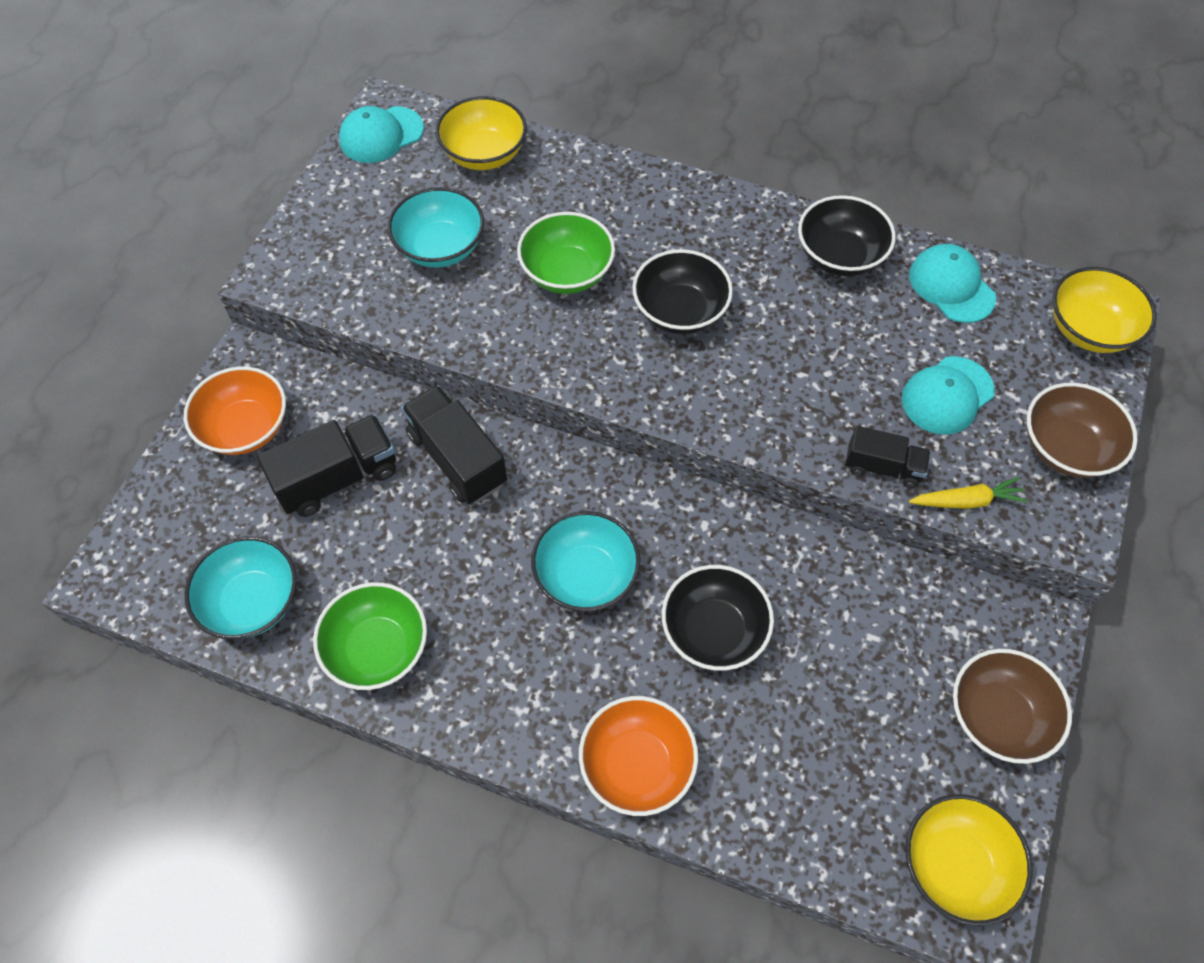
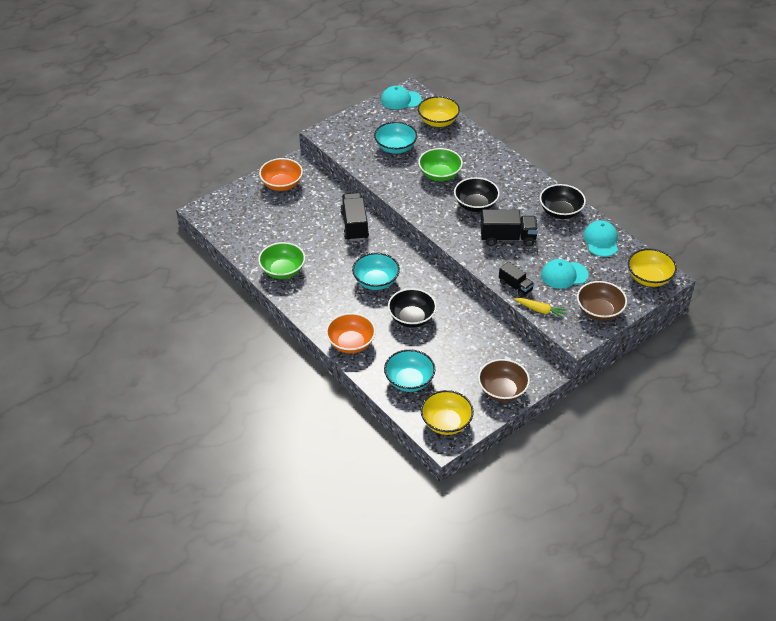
camera: 30 degrees right, 15 degrees down
turquoise bowl [185,536,297,639] -> turquoise bowl moved to [384,349,436,392]
black truck [257,414,396,517] -> black truck moved to [481,209,538,246]

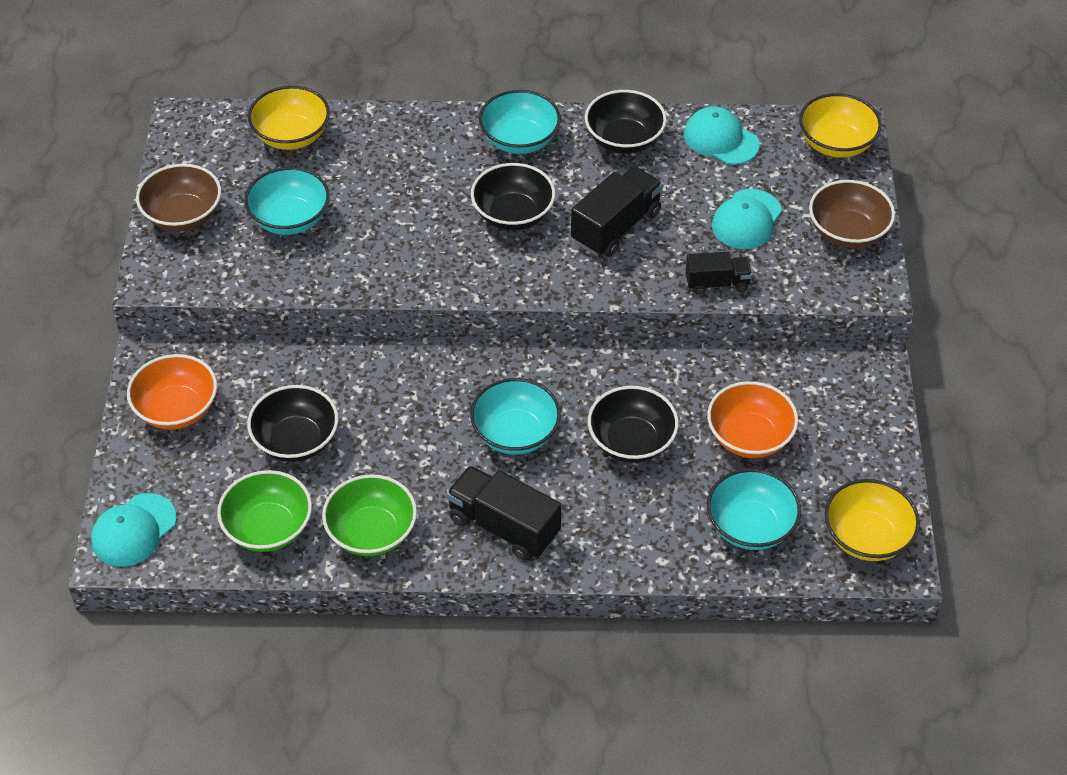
camera: 50 degrees left, 5 degrees up
orange bowl [326,313,376,353] -> orange bowl moved to [707,381,798,458]
black truck [340,193,369,241] -> black truck moved to [446,466,561,561]
turquoise cap [381,86,422,110] -> turquoise cap moved to [91,493,177,567]
green bowl [418,148,463,181] -> green bowl moved to [217,470,312,552]
brown bowl [478,359,530,402] -> brown bowl moved to [136,164,221,232]
yellow carrot [514,298,567,319] -> none
none -> black bowl [247,385,338,462]
none -> turquoise bowl [479,90,561,154]

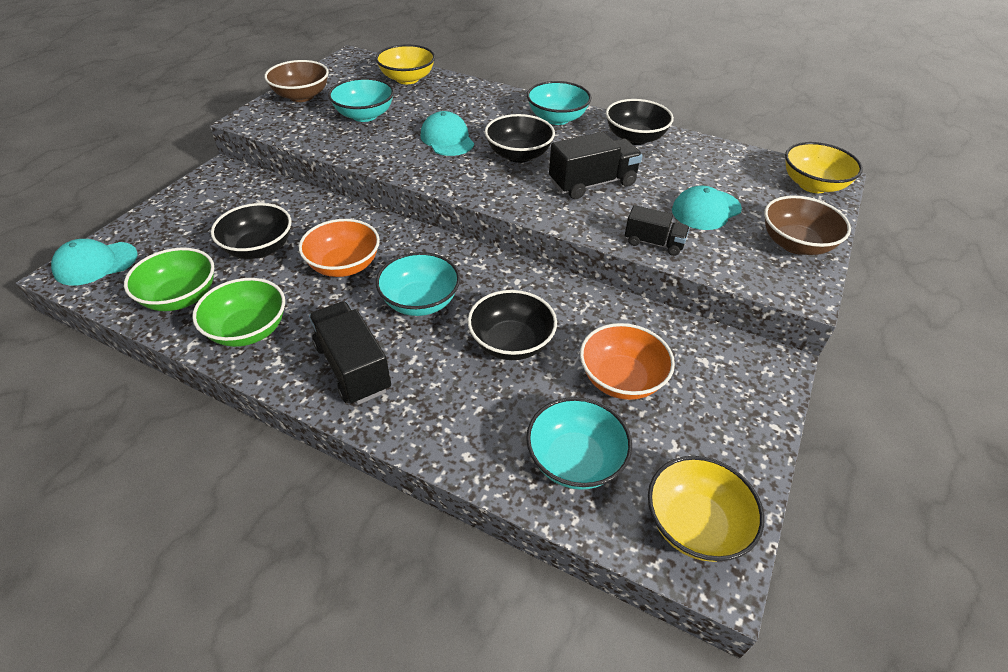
camera: 25 degrees right, 5 degrees down
orange bowl [127,354,217,430] -> orange bowl moved to [299,219,380,277]
turquoise cap [684,106,760,165] -> turquoise cap moved to [420,111,474,156]

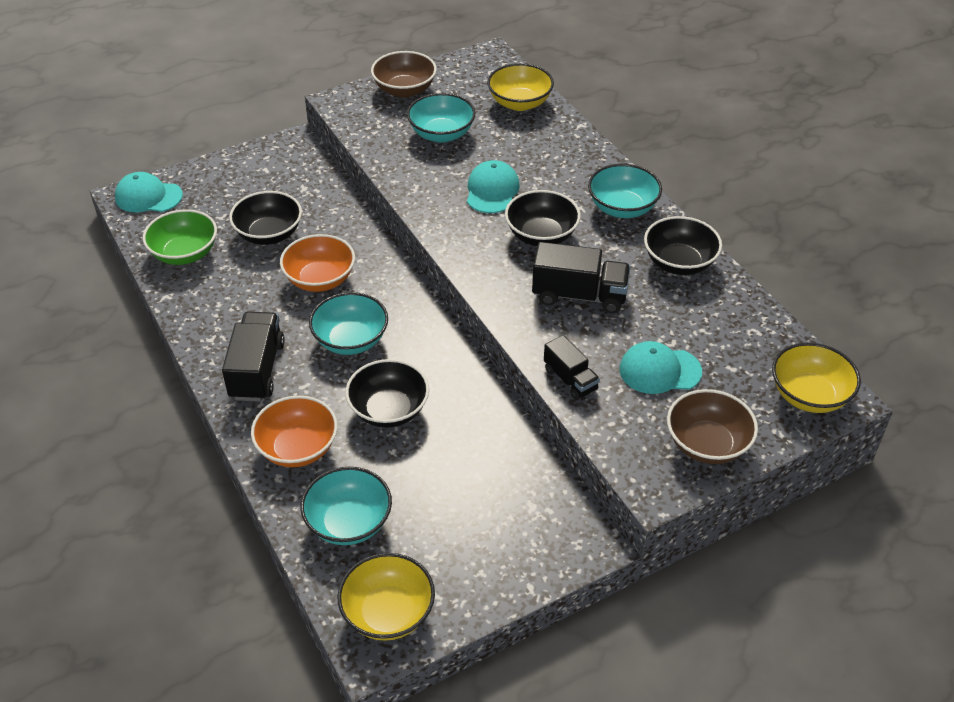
camera: 35 degrees right, 0 degrees up
green bowl [192,278,285,347] -> none
orange bowl [580,323,675,400] -> orange bowl moved to [251,396,338,467]

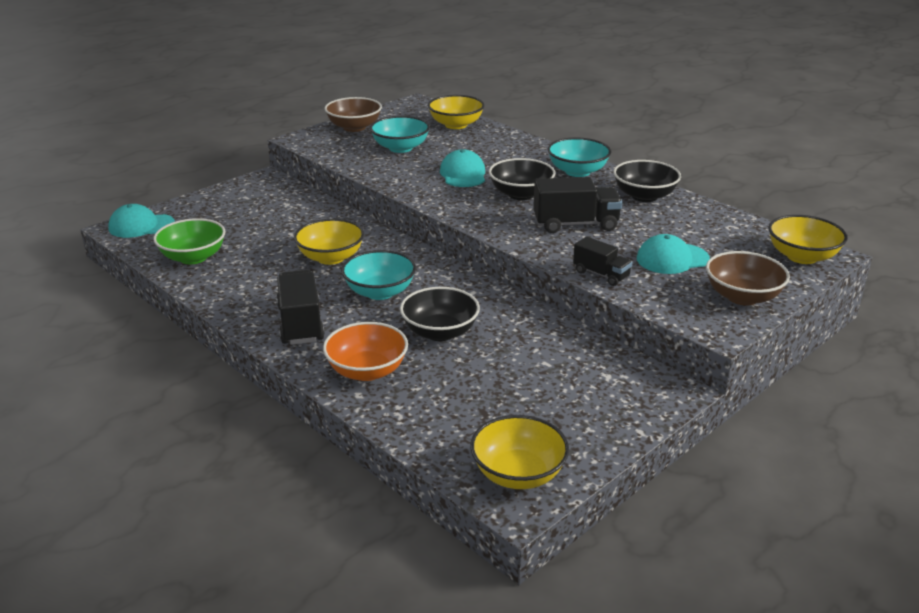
camera: 15 degrees left, 15 degrees down
black bowl [229,191,302,245] -> none
orange bowl [280,234,355,292] -> yellow bowl [294,219,364,265]
turquoise bowl [300,467,392,545] -> none

